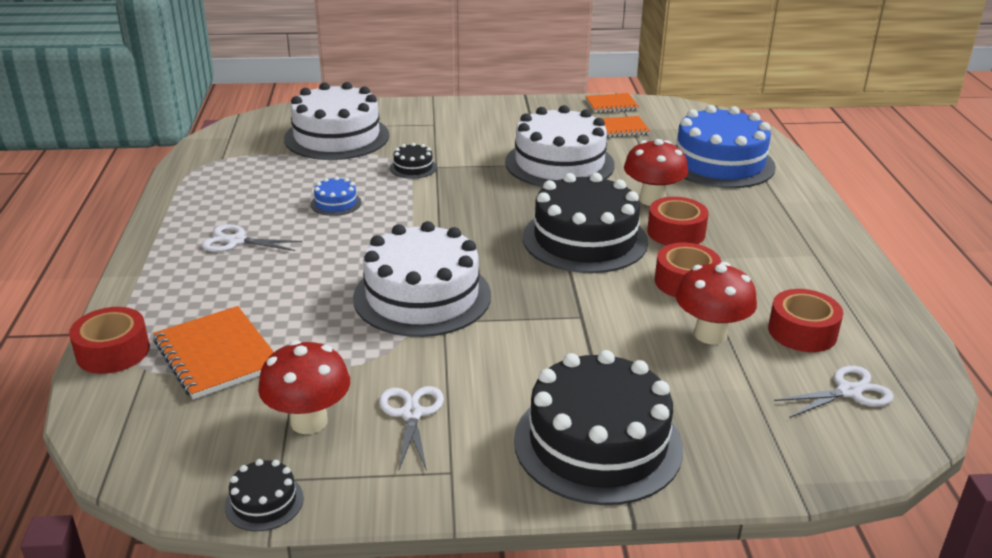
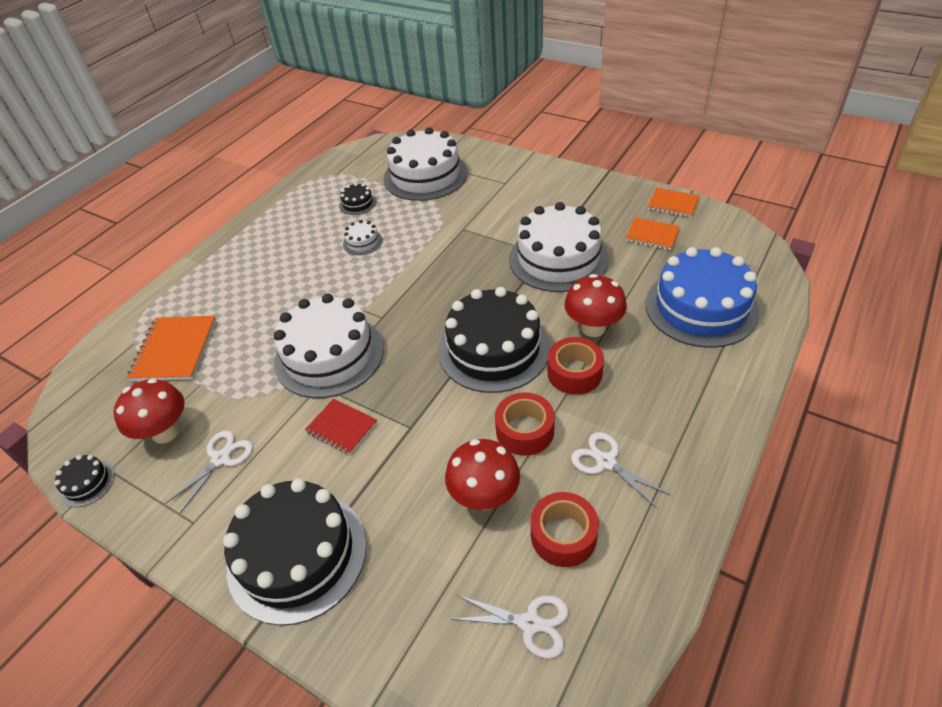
camera: 40 degrees right, 15 degrees up
red tape [69,307,150,374] -> none
white scissors [202,224,302,252] -> white scissors moved to [571,432,671,509]
blue cake [311,176,361,216] -> white cake [343,220,383,255]
black cake [390,143,437,179] -> black cake moved to [339,183,376,215]
none -> red notebook [305,398,377,455]

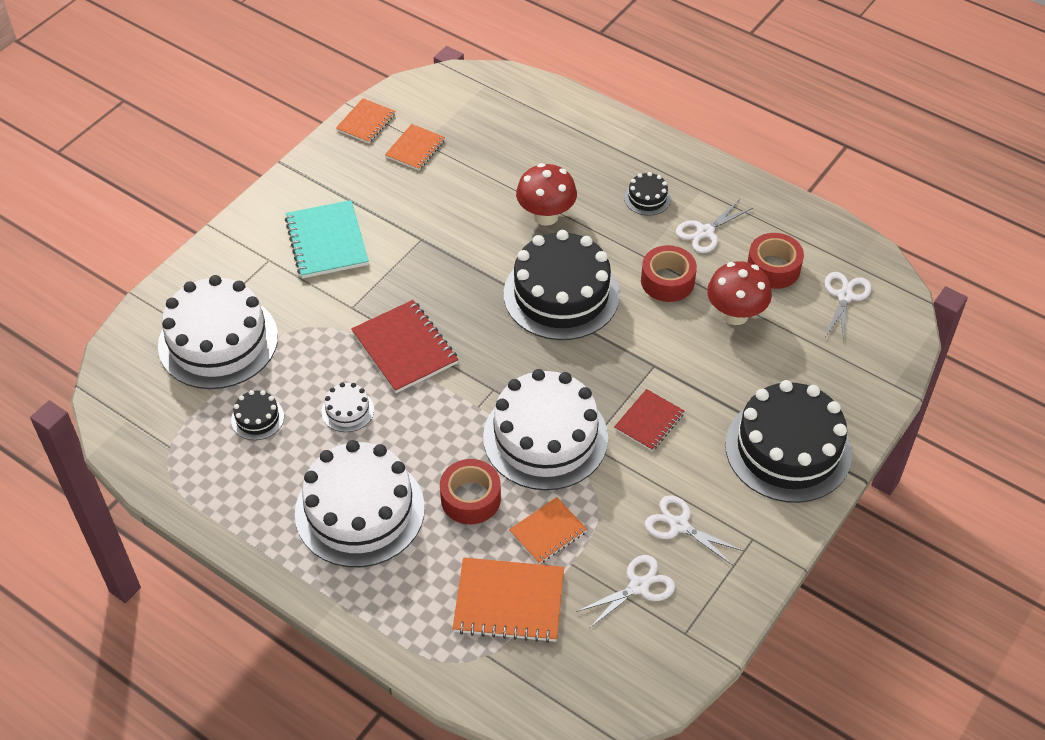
camera: 90 degrees left, 5 degrees up
black cake [54,455,115,507] -> black cake moved to [624,172,671,216]
red mushroom [113,378,185,444] -> white scissors [576,555,675,629]
white cake [509,202,609,292] -> white cake moved to [295,440,425,567]
red tape [547,337,604,395] -> red tape moved to [440,459,501,524]
blue cake [646,247,759,348] -> none
none -> turquoise notebook [285,200,369,278]
none -> red notebook [351,300,458,393]
none -> orange notebook [509,497,587,564]

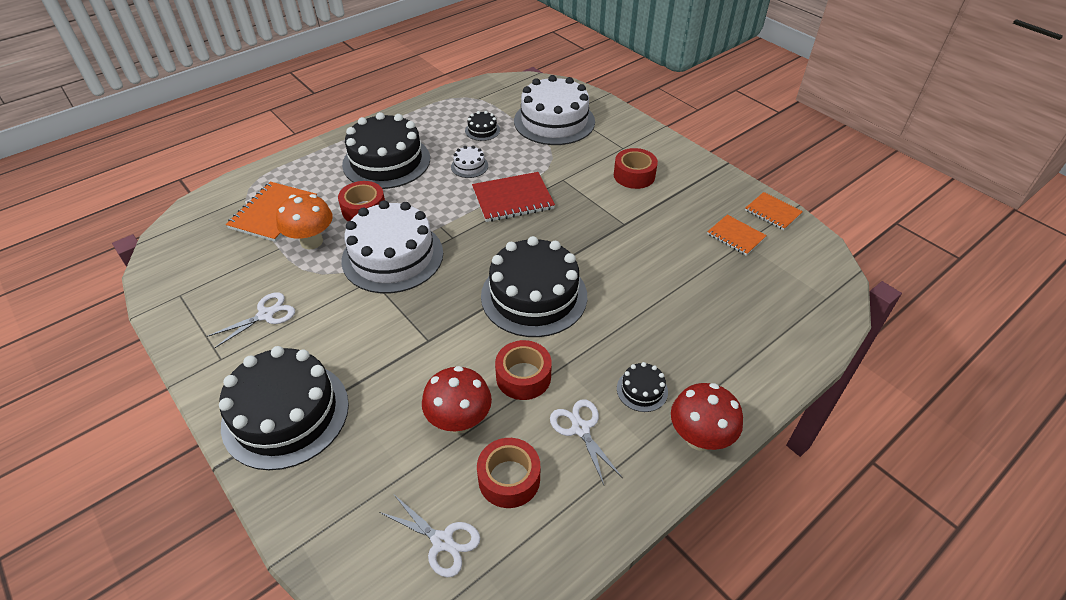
camera: 105 degrees right, 5 degrees down
turquoise notebook [285,200,369,278] -> red tape [614,148,658,189]
white cake [295,440,425,567] -> black cake [342,112,430,189]
orange notebook [509,497,587,564] -> orange mushroom [276,194,333,250]
red mushroom [516,163,577,226] -> red mushroom moved to [671,383,743,451]
white scissors [576,555,675,629] -> none
red notebook [614,389,684,451] -> none

